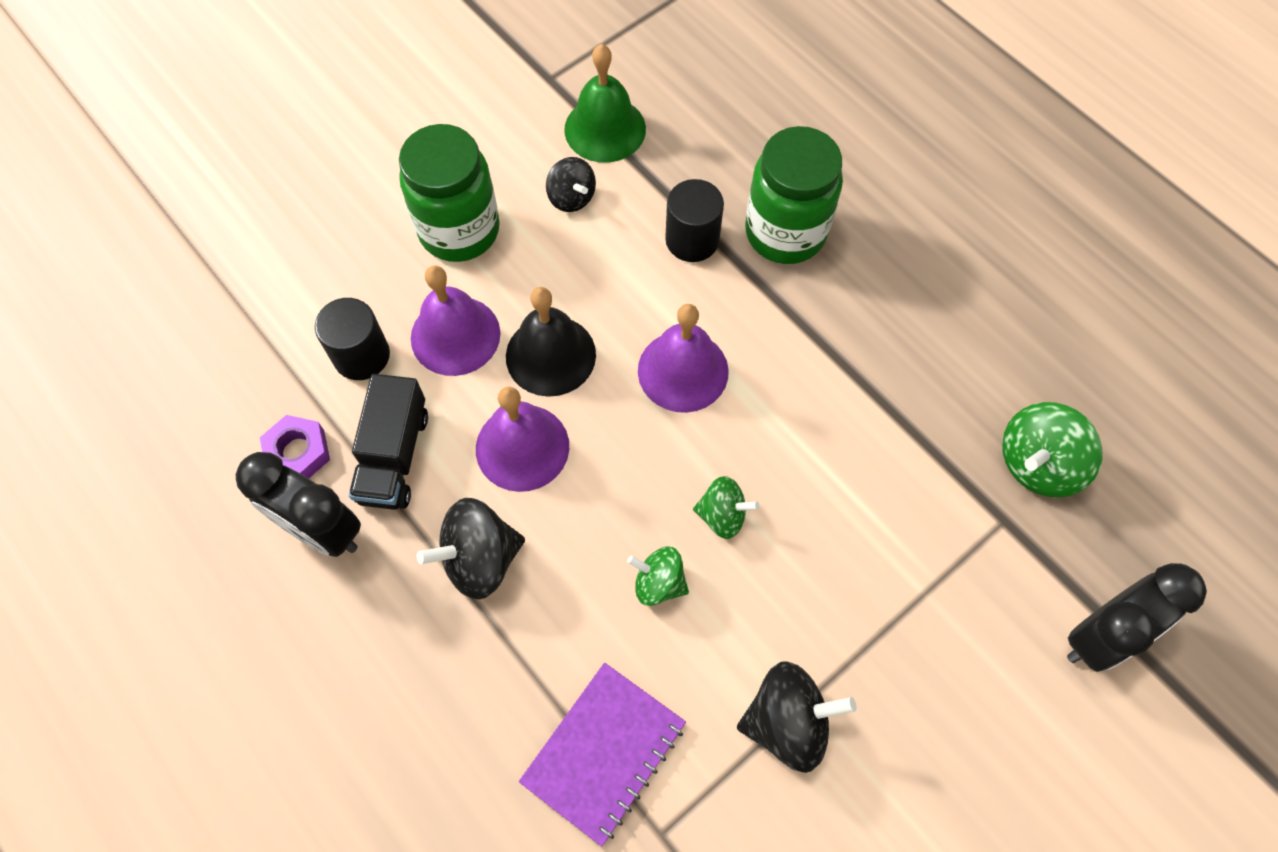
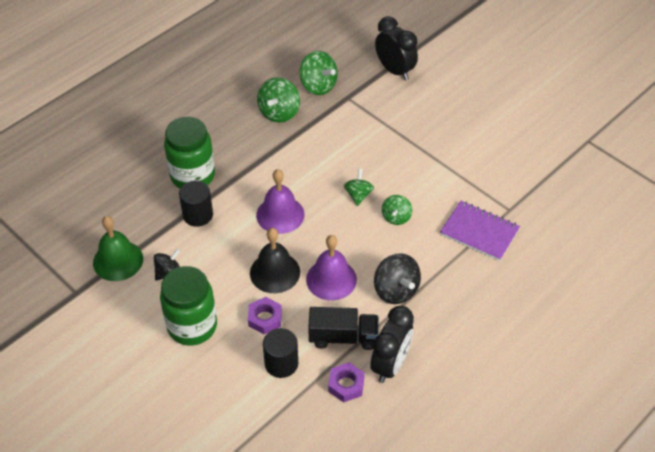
camera: 95 degrees left, 15 degrees down
purple bell [411,265,501,376] -> purple nut [248,297,282,334]
black spinning top [737,661,857,773] -> none
none -> green spinning top [257,77,300,123]

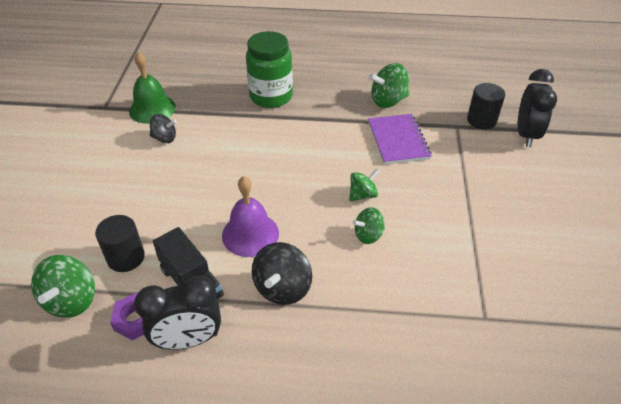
camera: 50 degrees right, 5 degrees down
green jar [160,266,217,346] -> none
black cylinder [179,181,213,227] -> black cylinder moved to [467,83,505,130]
purple nut [248,297,282,334] -> none
black bell [250,228,300,293] -> none
purple bell [256,169,304,234] -> none
green spinning top [300,51,338,95] -> green spinning top moved to [31,255,95,318]
purple notebook [440,201,520,261] -> purple notebook moved to [368,114,432,165]

